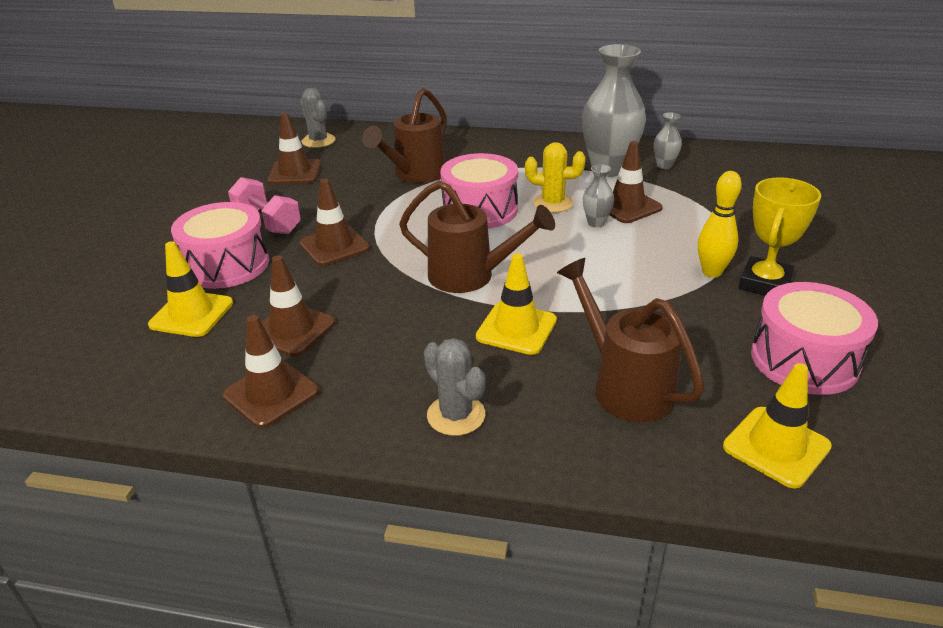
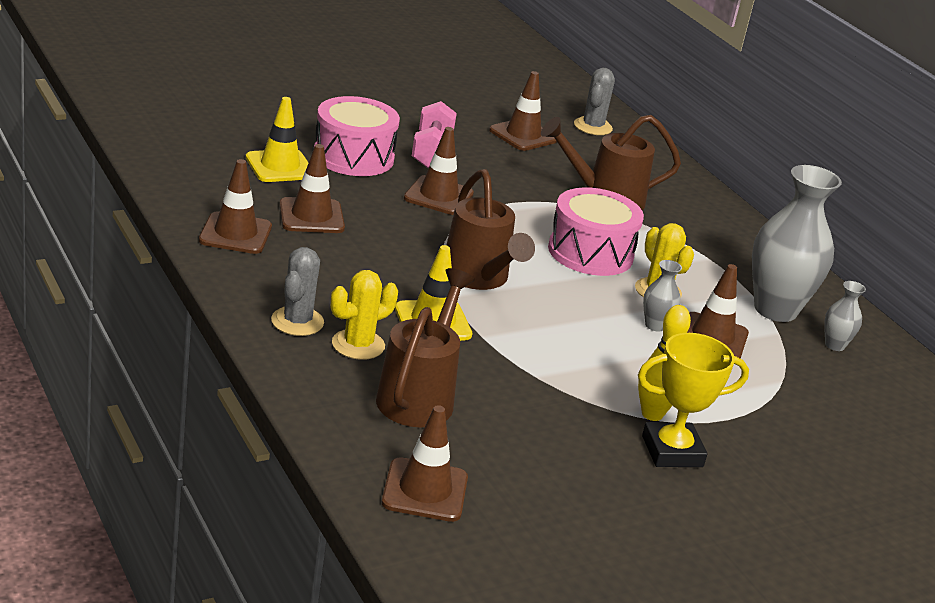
camera: 45 degrees right, 5 degrees down
yellow traffic cone [723,363,832,488] -> brown traffic cone [382,405,468,522]
pink drum [751,282,878,395] -> none
none -> yellow cactus [331,270,398,360]

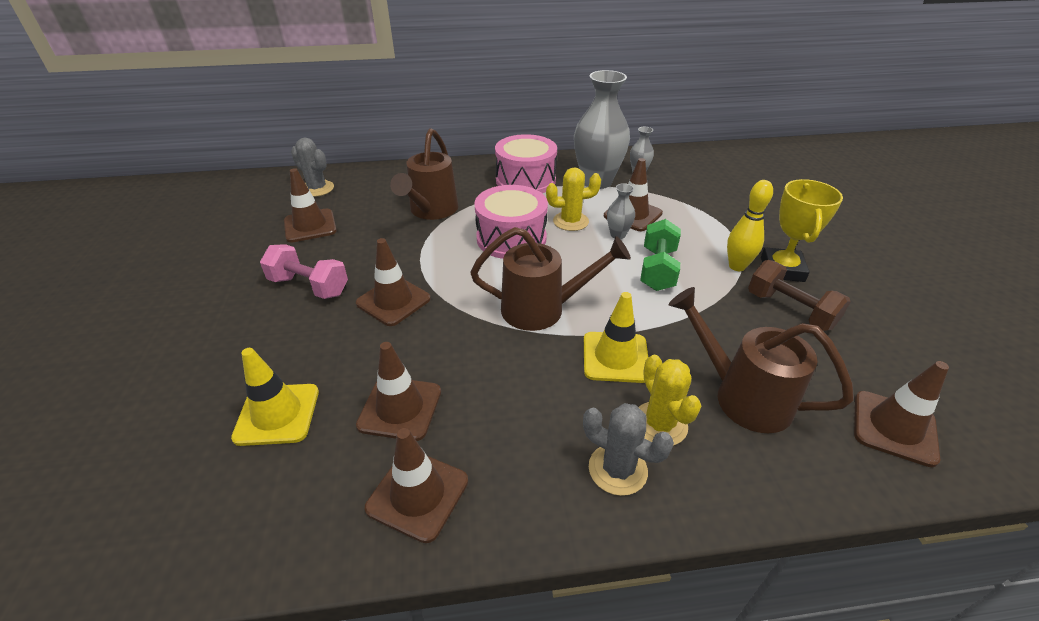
camera: 65 degrees left, 10 degrees up
pink drum [314,96,400,176] -> pink drum moved to [495,134,557,193]
none -> green dumbbell [640,219,681,291]
none -> brown dumbbell [748,260,851,331]

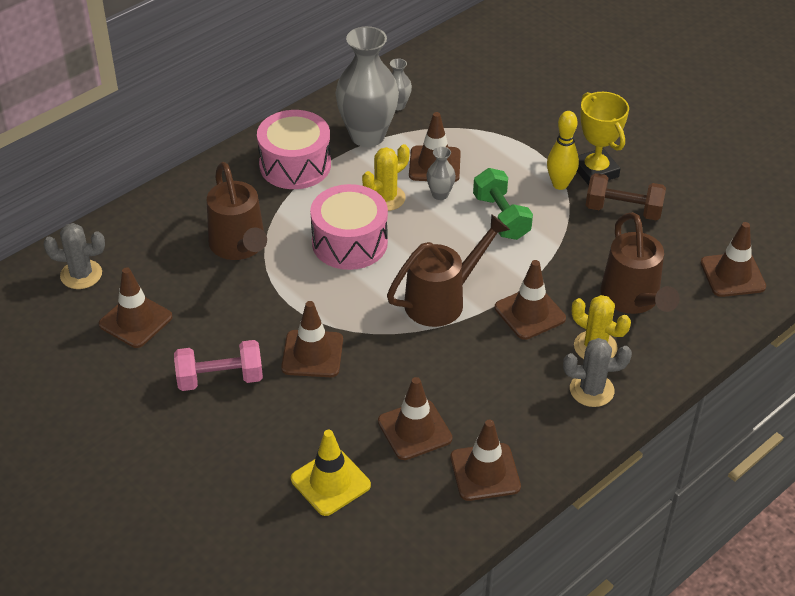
camera: 35 degrees left, 5 degrees up
yellow traffic cone [584,292,648,383] -> brown traffic cone [495,260,566,340]
brown watering can [668,287,854,433] -> brown watering can turned 105 degrees counterclockwise [601,212,679,314]

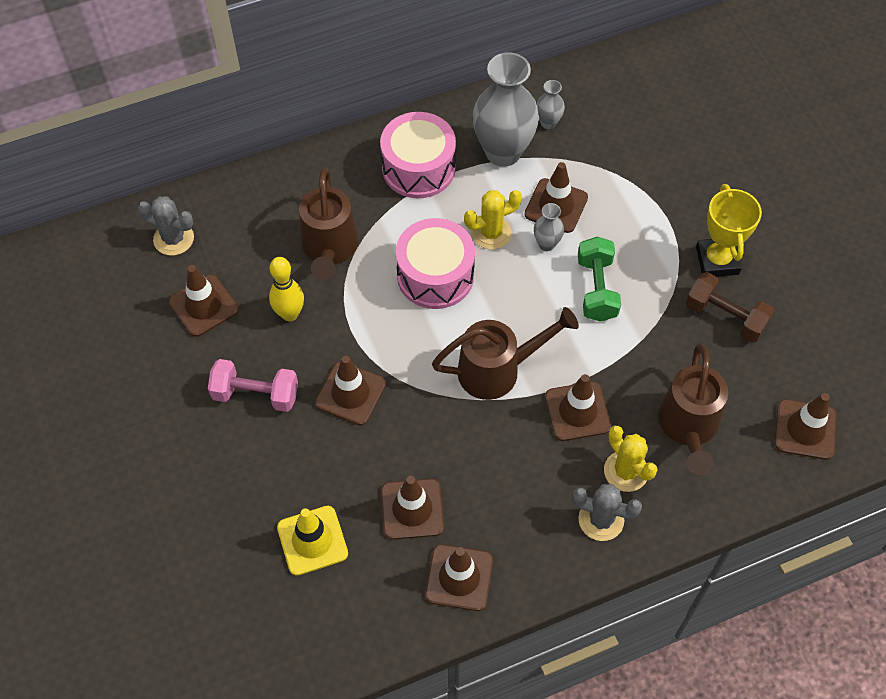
camera: 20 degrees right, 15 degrees up
yellow bowling pin [547,111,579,190] -> yellow bowling pin moved to [269,257,304,321]

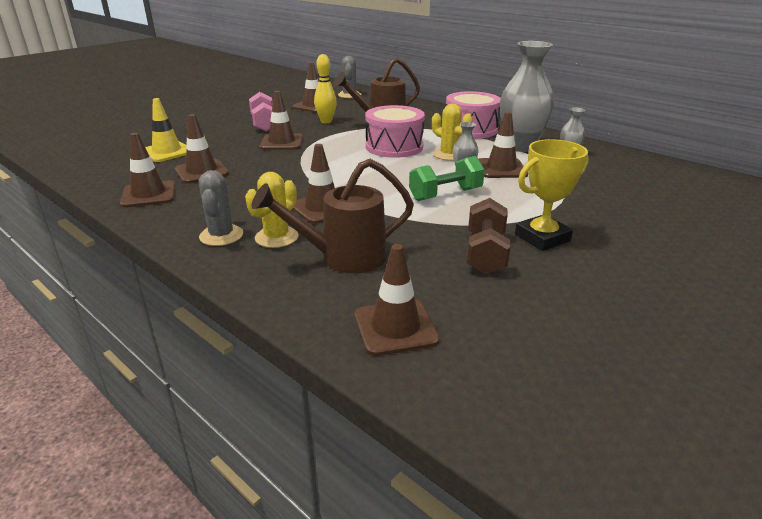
camera: 65 degrees right, 30 degrees down
brown watering can [432,307,579,400] -> none

